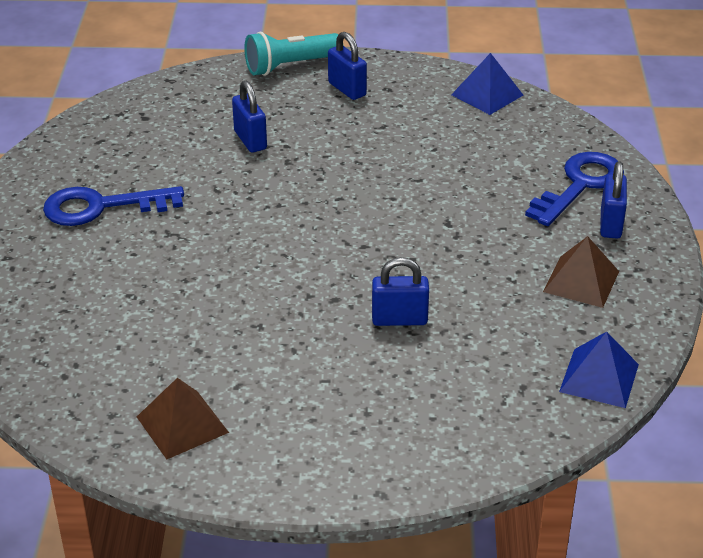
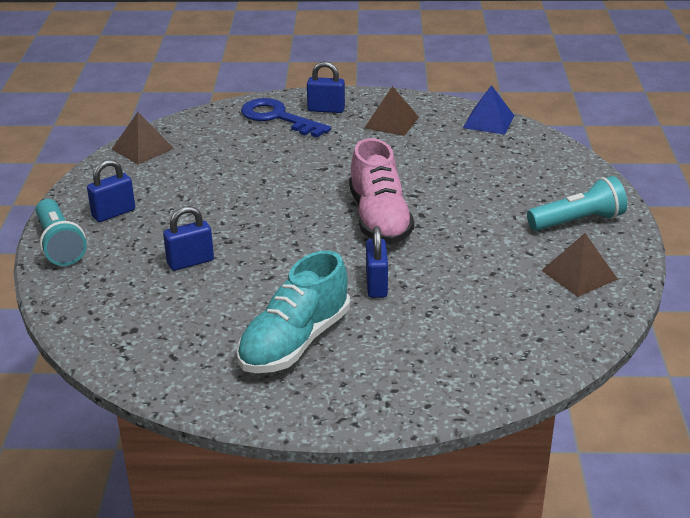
camera: 90 degrees left, 5 degrees down
blue key [43,186,184,226] -> turquoise shoe [237,250,350,373]
blue padlock [372,257,429,326] -> blue padlock moved to [366,226,388,298]
blue pyramid [451,53,523,115] -> brown pyramid [112,112,174,164]
none -> pink shoe [349,138,414,244]
none -> turquoise flashlight [527,176,627,231]

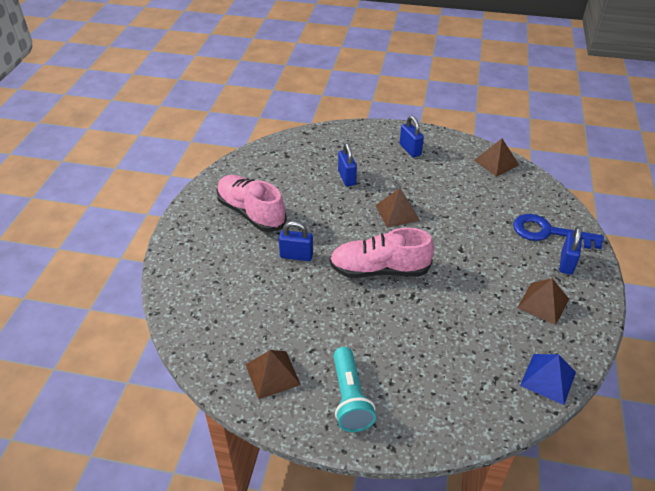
camera: 100 degrees right, 10 degrees up
turquoise flashlight [36,199,87,266] -> none
turquoise shoe [237,250,350,373] -> pink shoe [217,175,287,232]
blue key [241,98,331,137] -> blue key turned 120 degrees counterclockwise [513,214,604,249]
none -> brown pyramid [376,188,420,228]

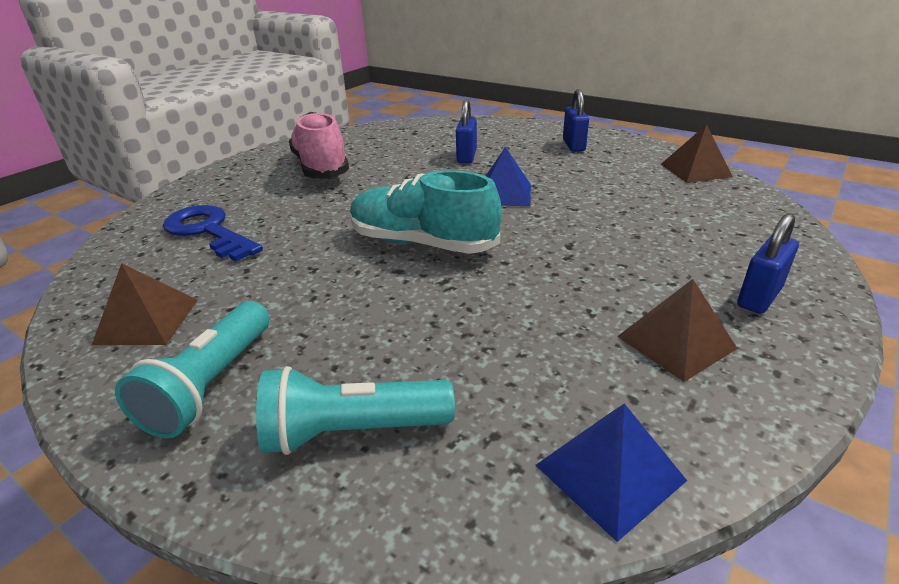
camera: 25 degrees right, 10 degrees down
blue padlock [279,221,313,261] -> none
pink shoe [330,227,434,278] -> turquoise shoe [350,170,501,254]
brown pyramid [376,188,420,228] -> blue pyramid [486,147,531,206]
blue key [513,214,604,249] -> blue key moved to [163,205,263,261]
none -> turquoise flashlight [256,366,455,455]

